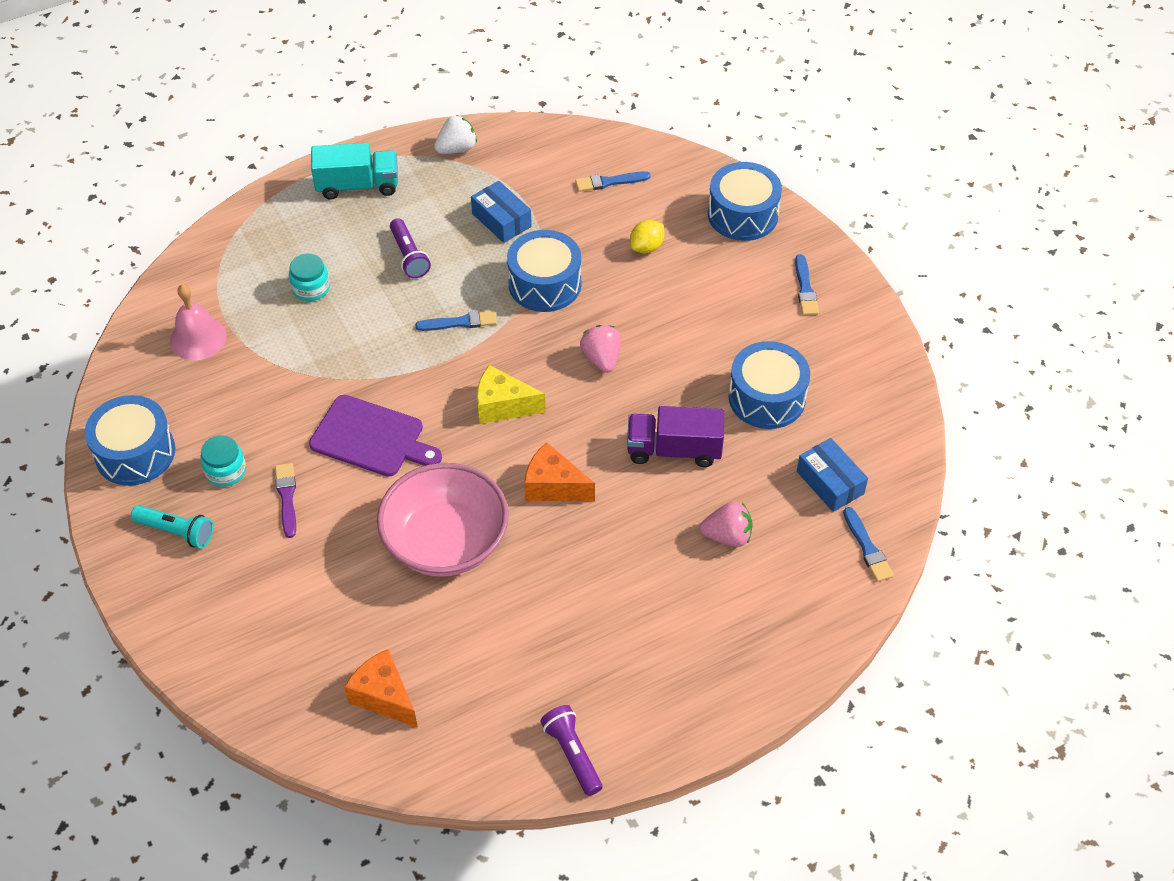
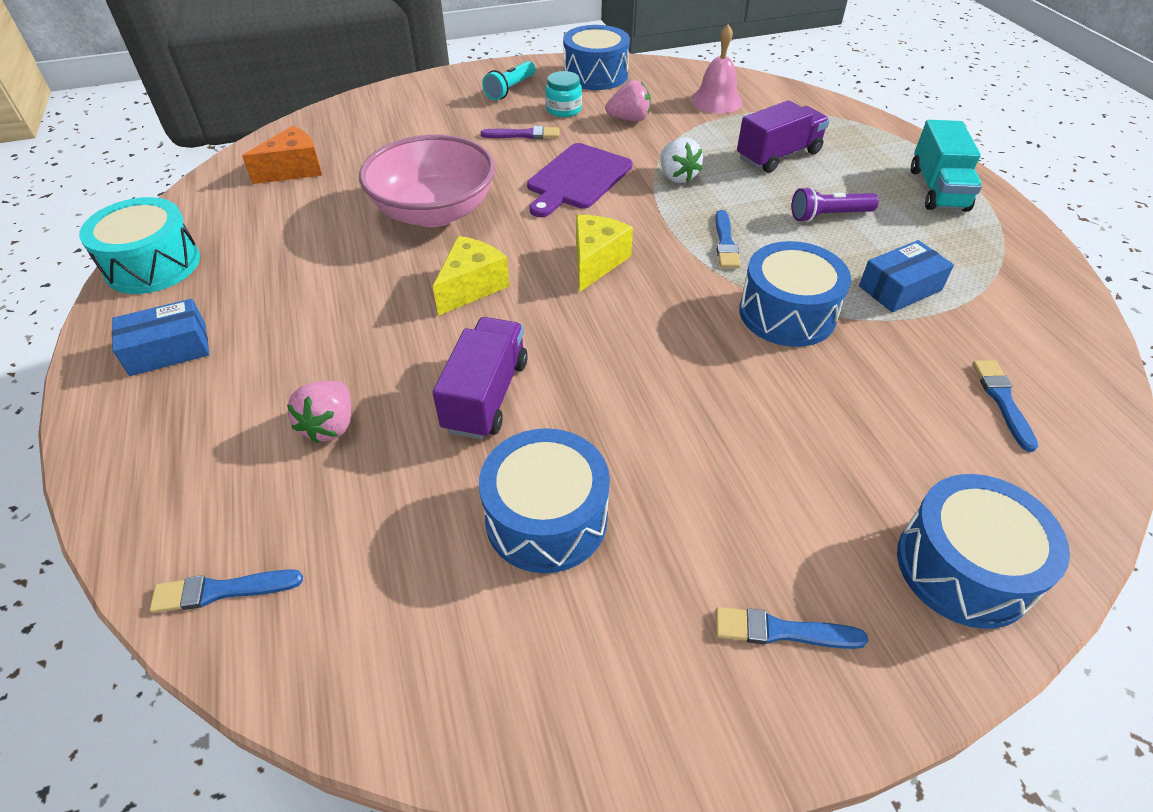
camera: 100 degrees right, 5 degrees down
turquoise jar [289,254,330,301] -> purple truck [737,100,830,173]
white strawberry [434,115,477,154] -> white strawberry moved to [660,138,703,183]
orange cheese [524,442,595,501] -> yellow cheese [433,236,510,316]
purple flashlight [540,705,602,796] -> turquoise drum [79,197,200,294]
pink strawberry [580,325,621,373] -> pink strawberry moved to [605,80,651,121]
yellow lemon [630,220,664,253] -> none
blue box [797,438,868,512] -> blue box moved to [112,299,210,376]

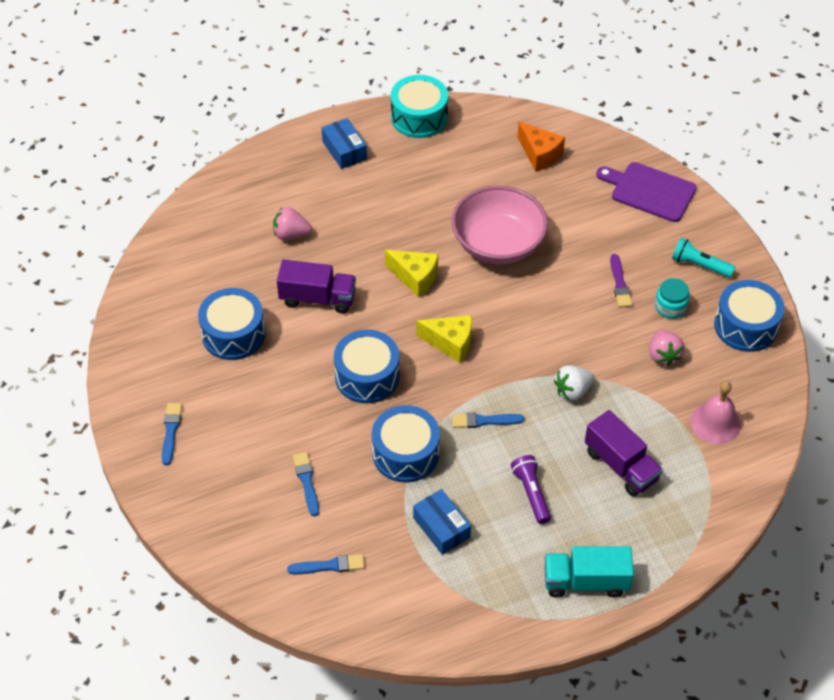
camera: 85 degrees right, 5 degrees up
blue brush [149,569,303,613] -> blue brush moved to [293,452,319,516]
purple cutting board [527,143,632,217] -> purple cutting board moved to [596,162,697,222]
blue drum [897,474,1070,629] -> blue drum moved to [334,330,400,404]

